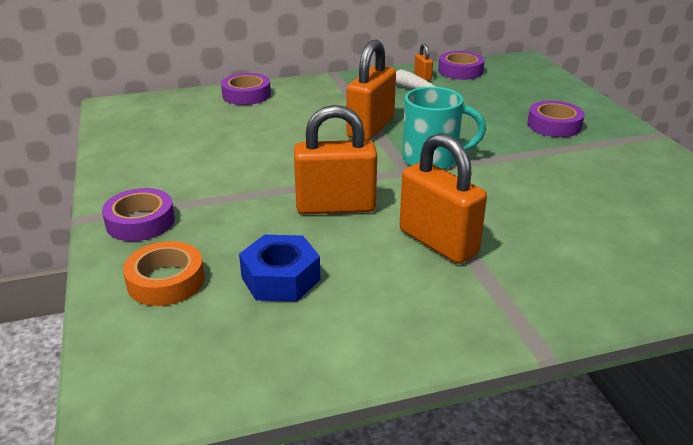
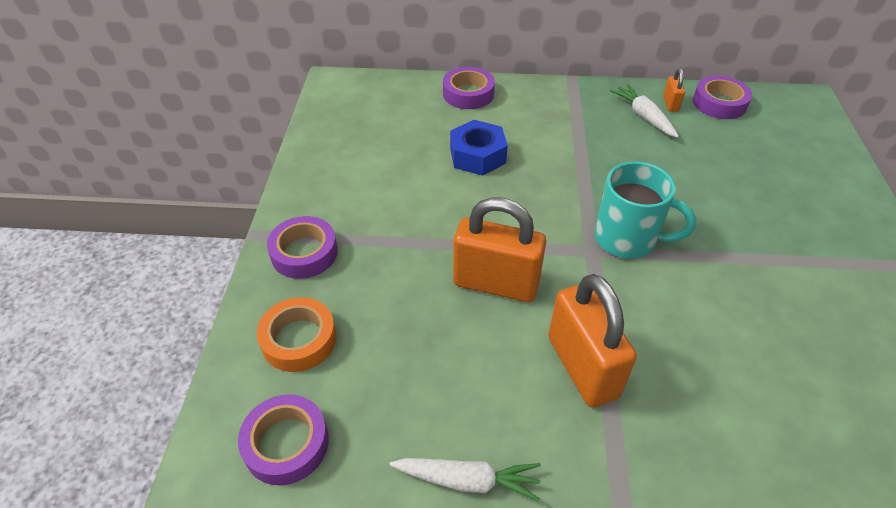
camera: 20 degrees right, 15 degrees up
blue nut [239,235,320,302] -> blue nut moved to [450,120,508,176]
orange padlock [347,39,396,140] -> none
purple tape [527,101,585,137] -> purple tape moved to [238,394,329,485]
none -> white carrot [389,458,541,501]

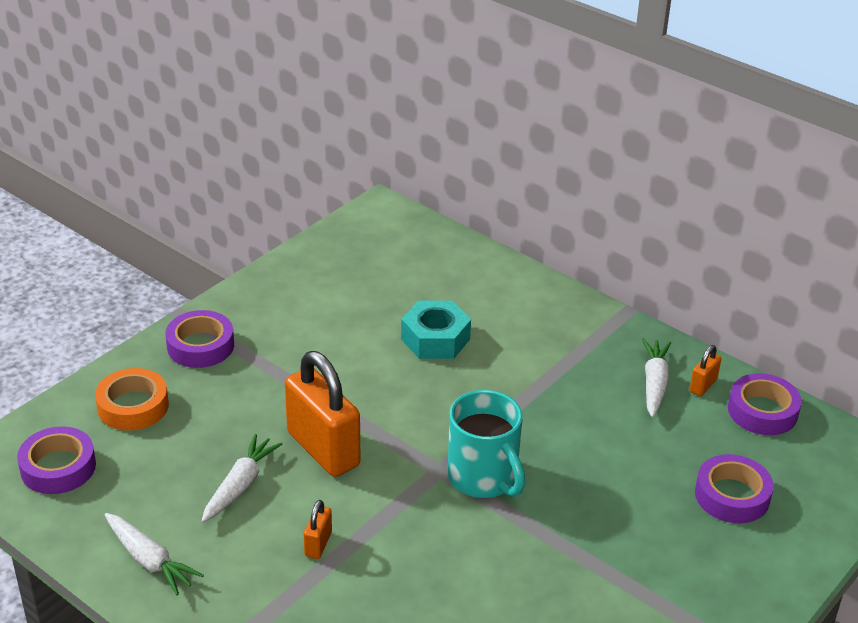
camera: 35 degrees right, 10 degrees down
purple tape [443,67,495,109] -> purple tape moved to [695,454,774,523]
blue nut [450,120,508,176] -> turquoise nut [401,301,471,359]
orange padlock [548,274,637,408] -> orange padlock [304,500,332,559], size x0.44
none -> white carrot [202,434,282,523]

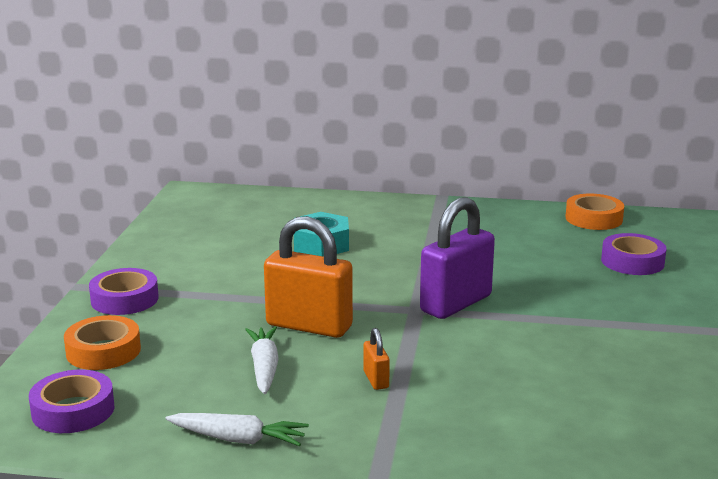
camera: 30 degrees left, 15 degrees down
turquoise mug [448,390,525,498] -> purple padlock [420,197,495,319]
white carrot [642,338,671,417] -> none
orange padlock [689,345,722,396] -> none
purple tape [728,373,802,435] -> orange tape [565,193,624,230]

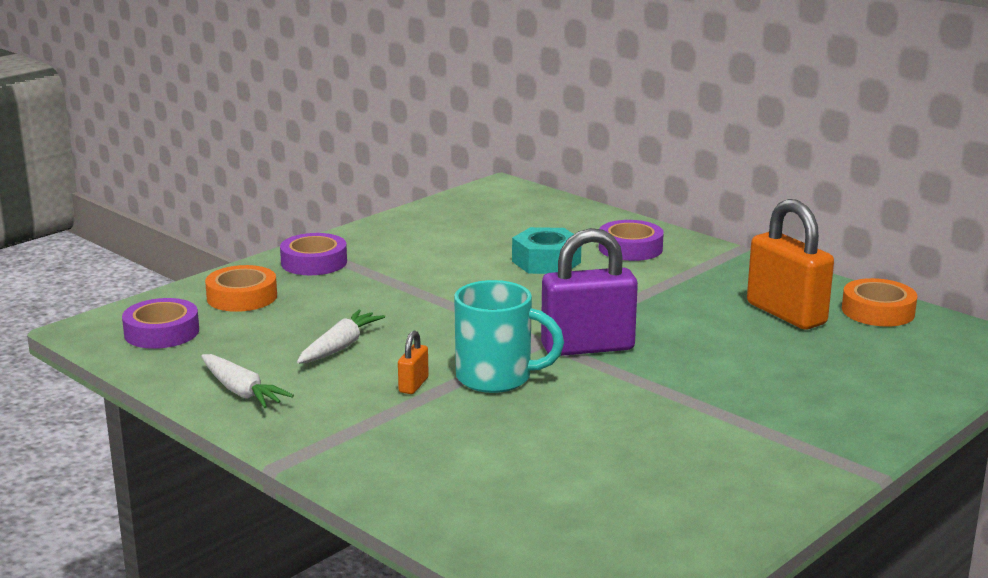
camera: 35 degrees right, 0 degrees up
orange padlock [264,216,353,338] -> orange padlock moved to [747,199,834,329]
purple tape [601,233,667,275] -> purple tape moved to [599,220,664,261]
none -> turquoise mug [454,280,564,393]

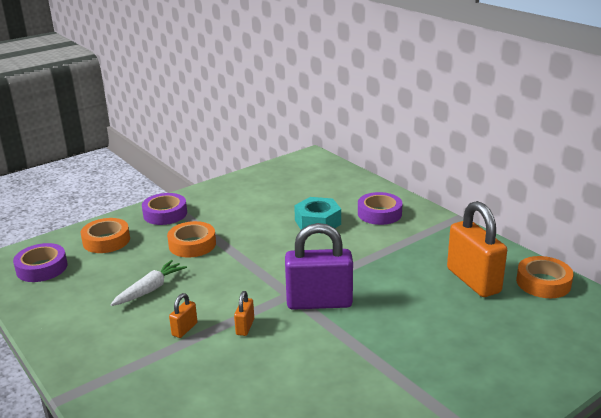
camera: 10 degrees right, 5 degrees up
white carrot [201,354,294,408] -> none
turquoise mug [454,280,564,393] -> orange padlock [234,291,254,336]
none -> orange tape [167,221,216,258]

